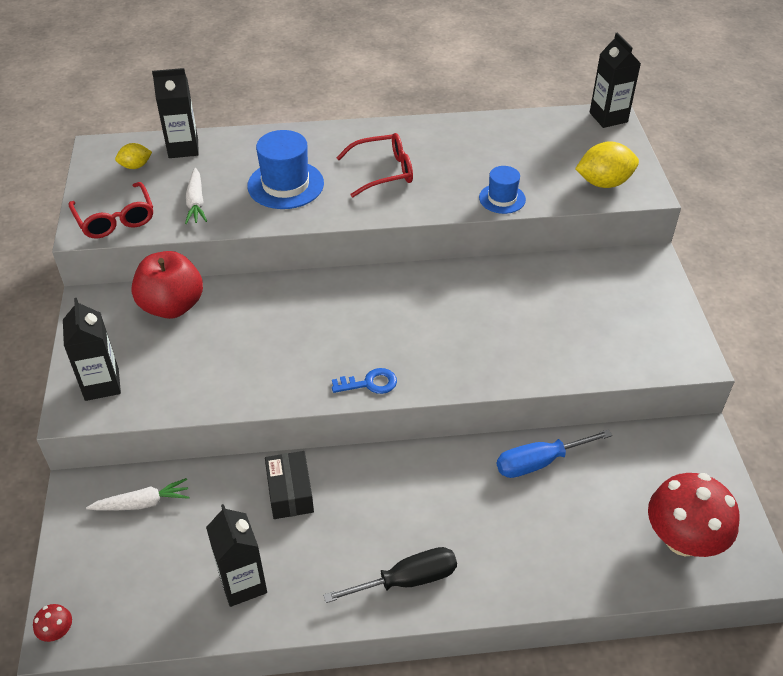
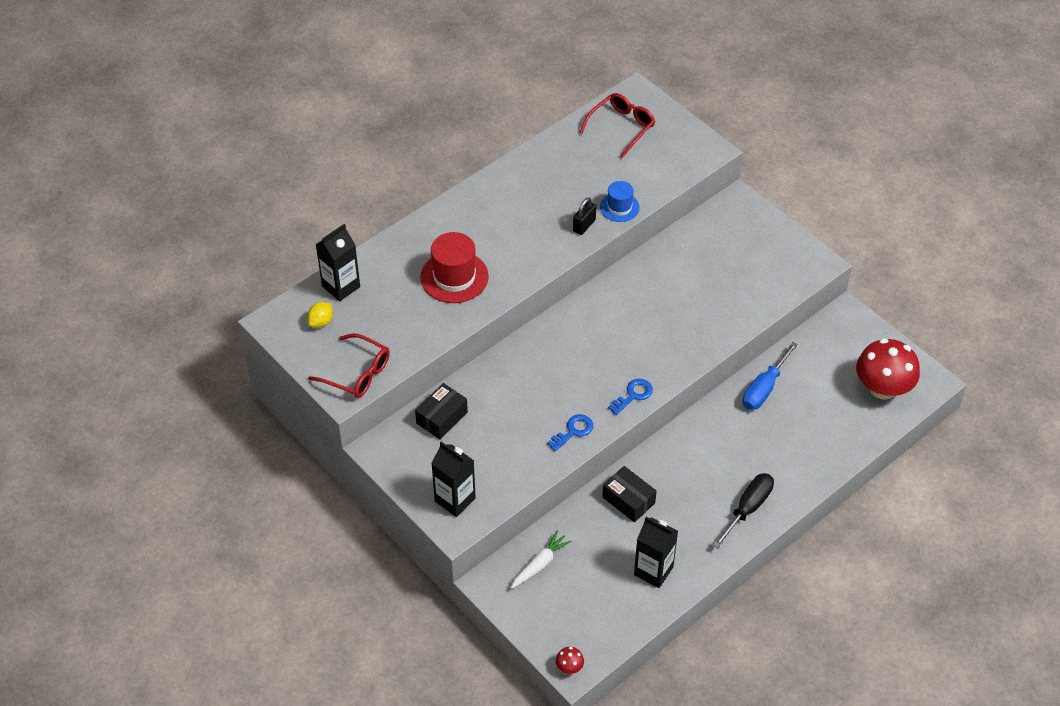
camera: 35 degrees left, 5 degrees up
red apple [131,251,203,319] -> black box [415,383,468,439]
white carrot [185,168,207,224] -> none
blue hat [247,130,324,209] -> red hat [420,232,489,303]
red glasses [336,133,413,197] -> red glasses moved to [579,93,655,158]
yellow lemon [575,141,639,188] -> none
black carton [590,33,641,128] -> none
none -> blue key [547,414,593,451]
none -> black padlock [573,197,596,235]

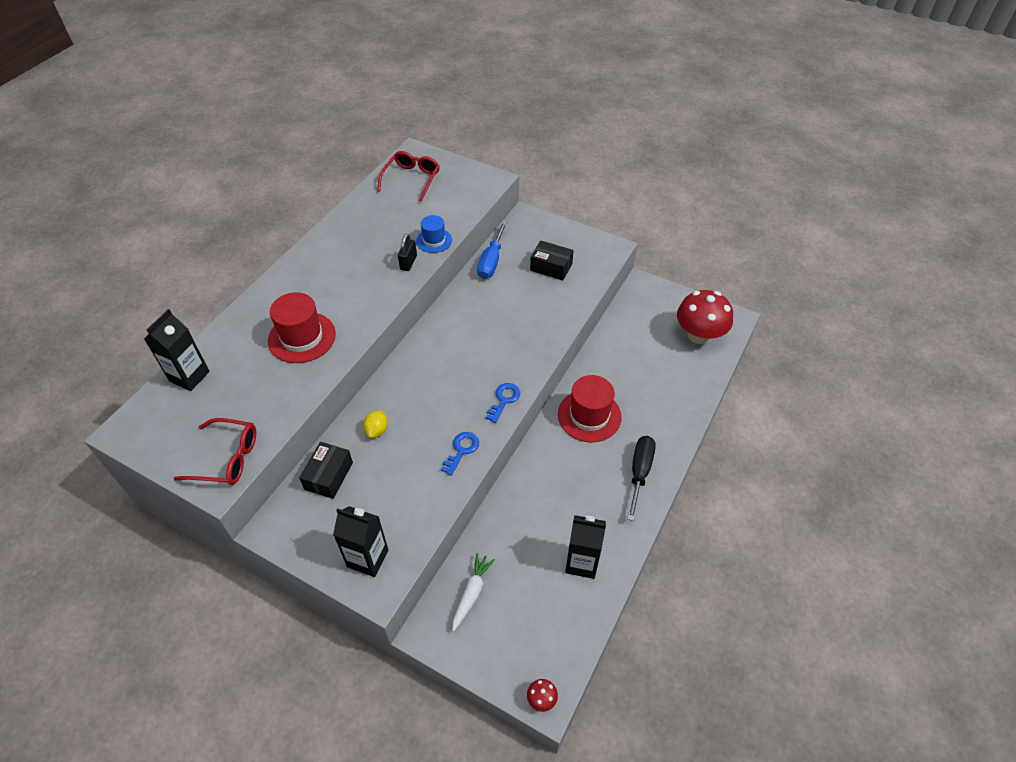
camera: 20 degrees left, 0 degrees up
yellow lemon [307,302,333,328] -> yellow lemon moved to [363,410,388,438]
black box [602,466,657,522] -> black box moved to [530,241,574,281]
blue screwdriver [743,342,798,410] -> blue screwdriver moved to [477,221,507,279]
none -> red hat [558,375,622,442]

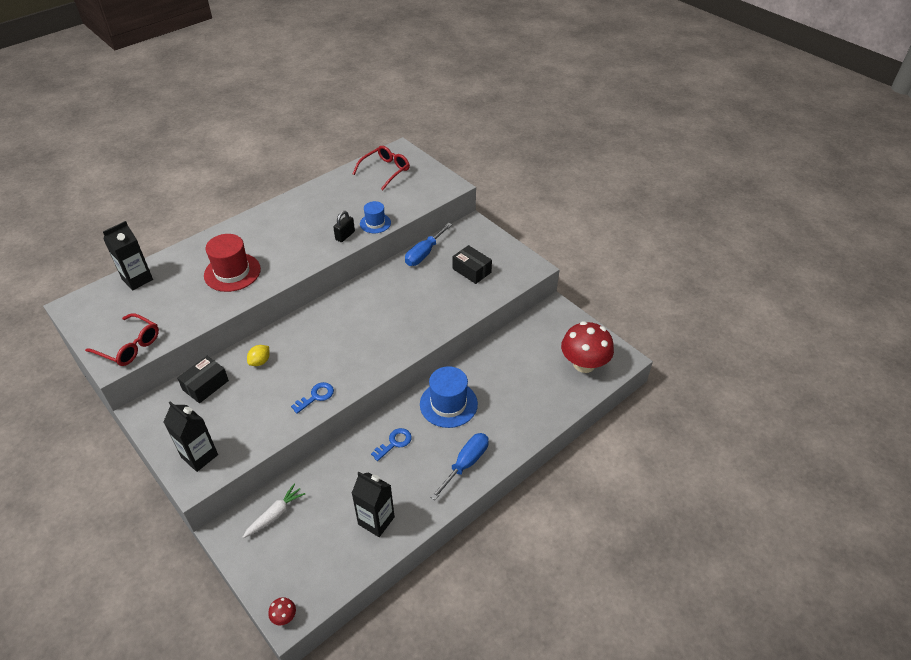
camera: 20 degrees right, 5 degrees down
blue key [486,383,520,423] -> blue key moved to [371,428,412,461]
red hat [558,375,622,442] -> blue hat [420,366,478,428]
black screwdriver [627,436,656,521] -> blue screwdriver [430,433,489,500]

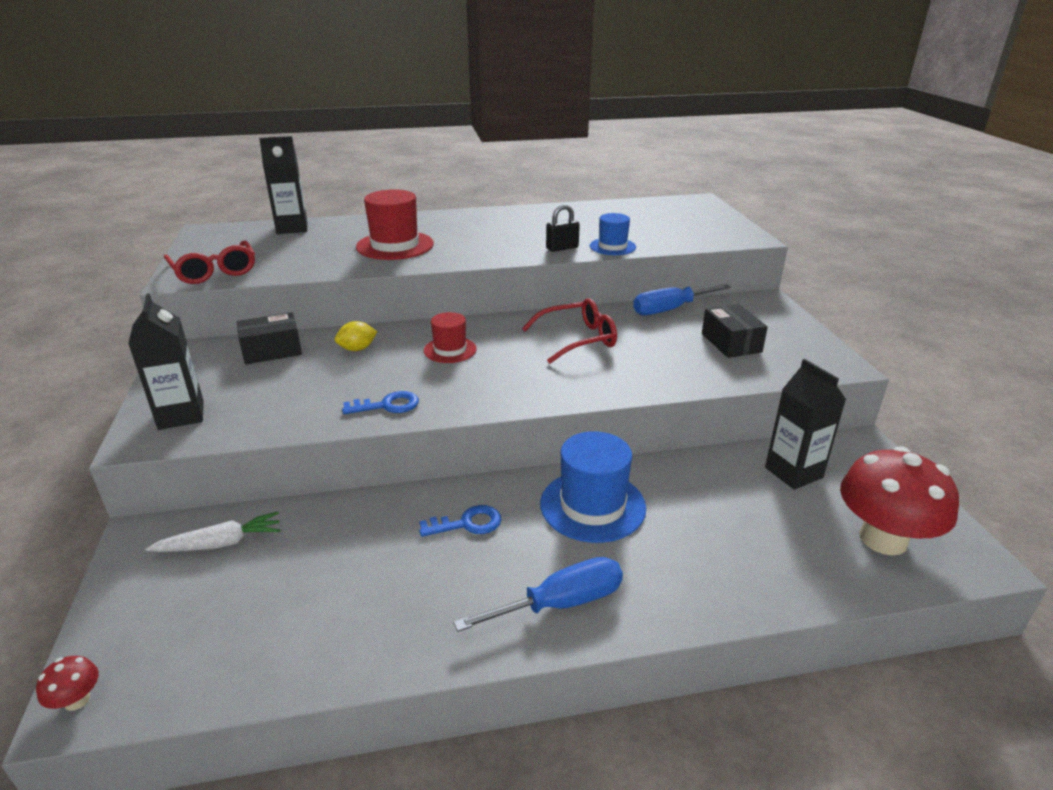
camera: 30 degrees right, 15 degrees down
black carton [352,472,395,537] -> black carton moved to [765,359,846,490]
red glasses [353,146,410,190] -> red glasses moved to [522,298,617,363]
none -> red hat [424,312,477,363]

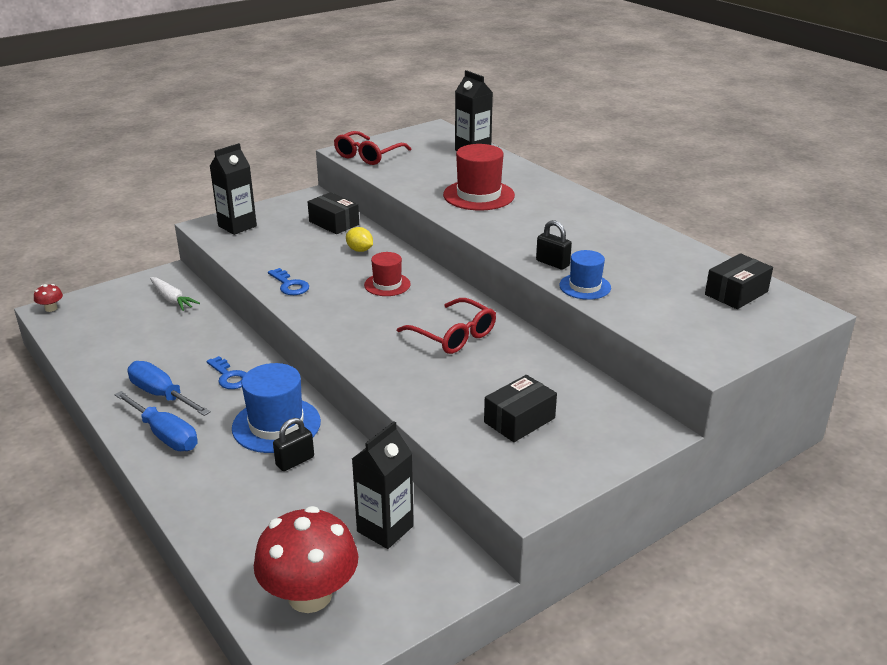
camera: 65 degrees right, 0 degrees up
blue screwdriver [633,284,731,315] -> blue screwdriver moved to [127,361,211,416]
none -> black padlock [273,418,314,471]
none -> black box [705,253,773,309]

